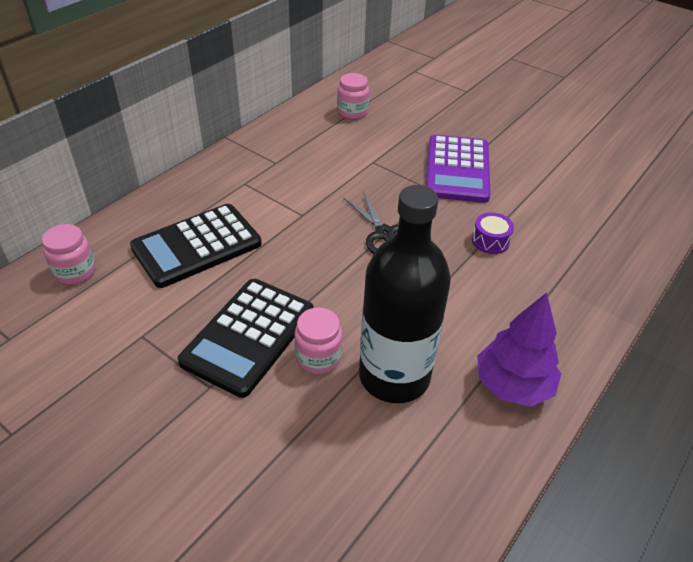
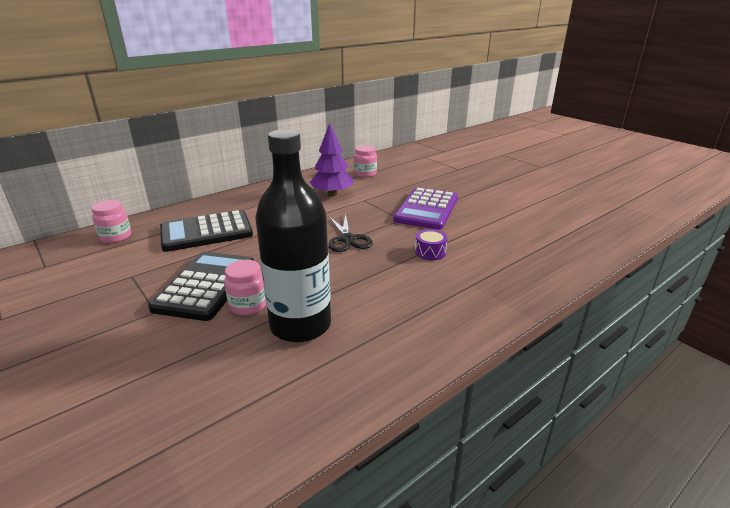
camera: 15 degrees right, 15 degrees down
black calculator [178,279,314,398] -> black calculator turned 150 degrees clockwise [148,252,254,321]
purple tree [477,292,561,407] -> purple tree moved to [310,123,353,196]

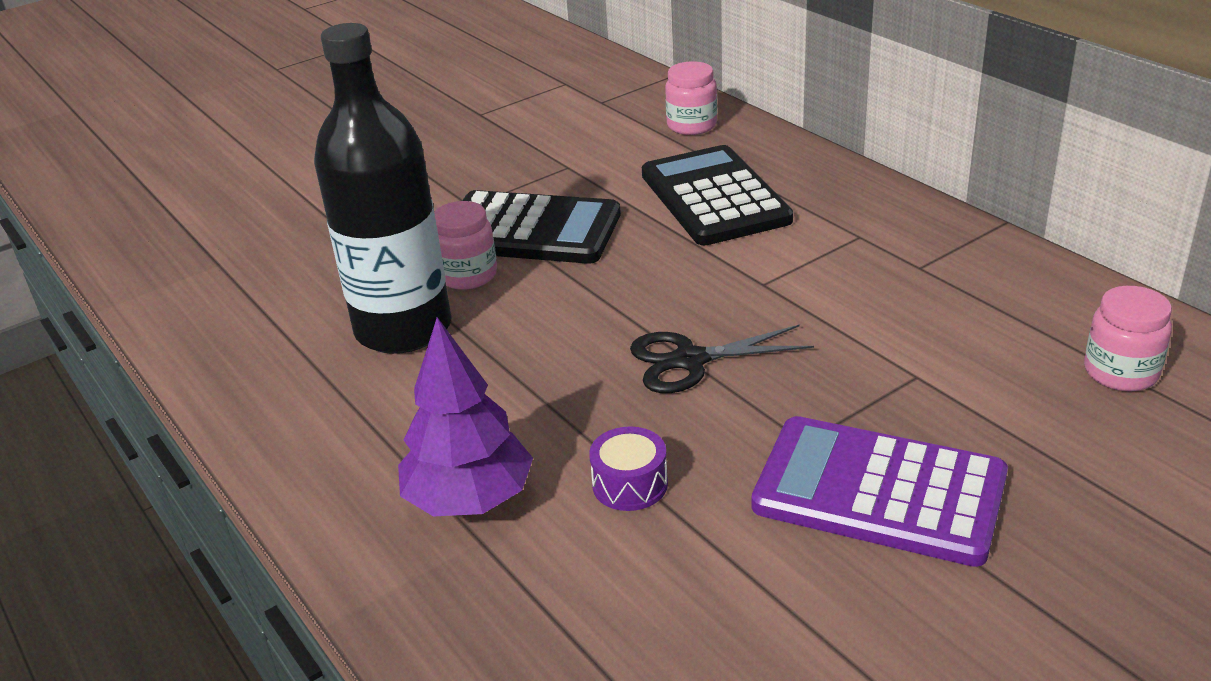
camera: 95 degrees right, 5 degrees up
purple tree [310,123,353,196] -> purple tree moved to [398,317,533,516]

